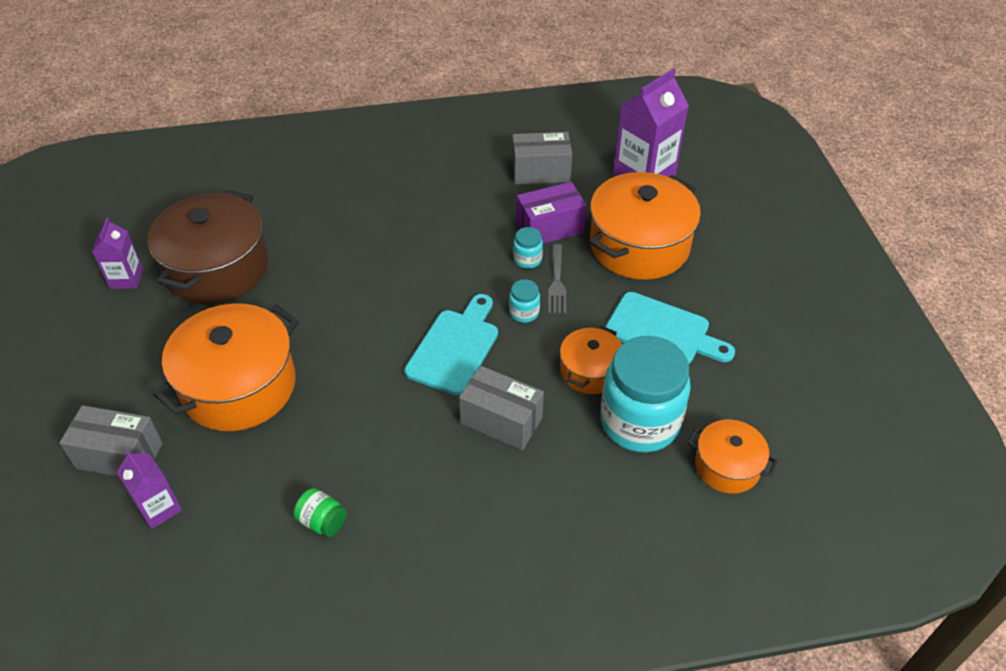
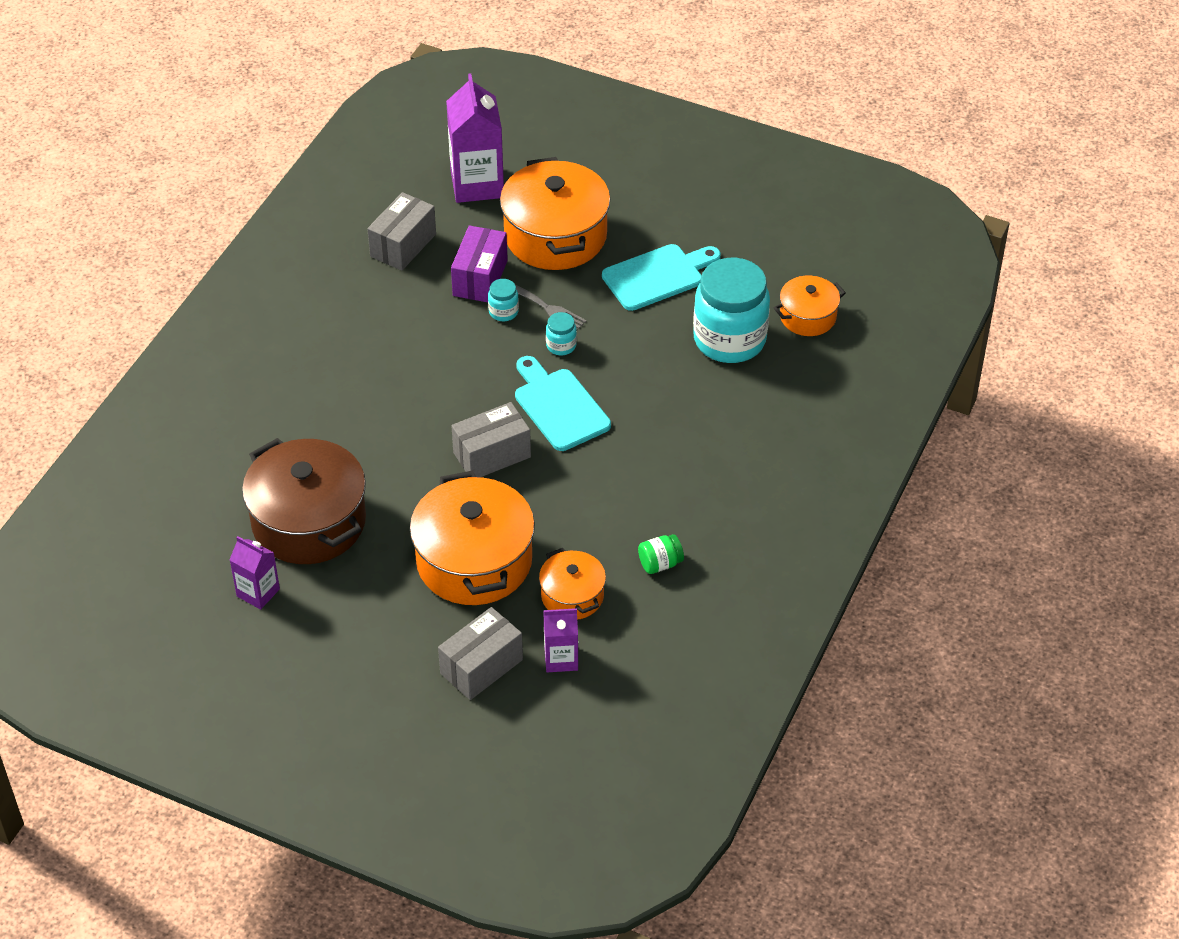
camera: 55 degrees left, 0 degrees up
grey box [459,366,544,450] -> grey box moved to [451,402,531,477]
orange pot [560,326,622,394] -> orange pot moved to [539,548,606,620]

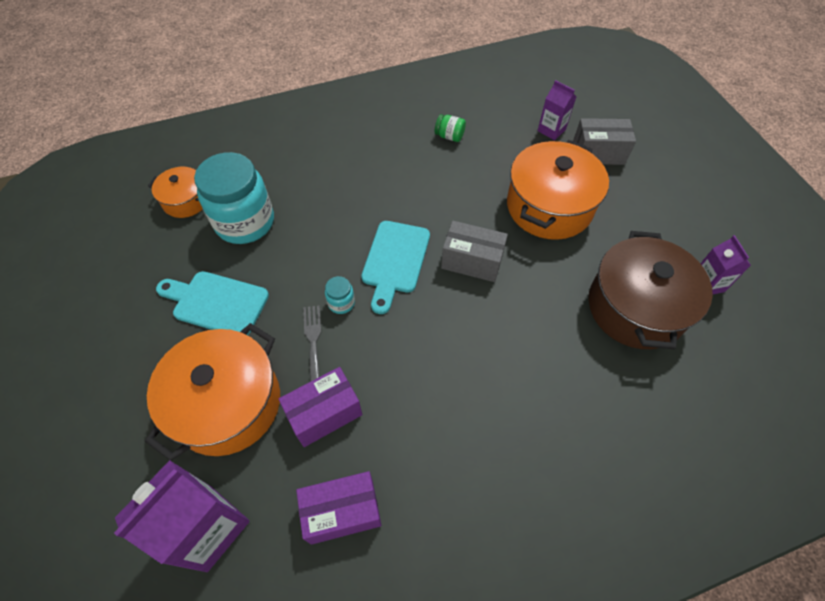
camera: 135 degrees left, 10 degrees up
grey box [367,192,436,271] -> purple box [296,471,382,545]
turquoise jar [488,279,519,321] -> none
orange pot [539,548,606,620] -> none

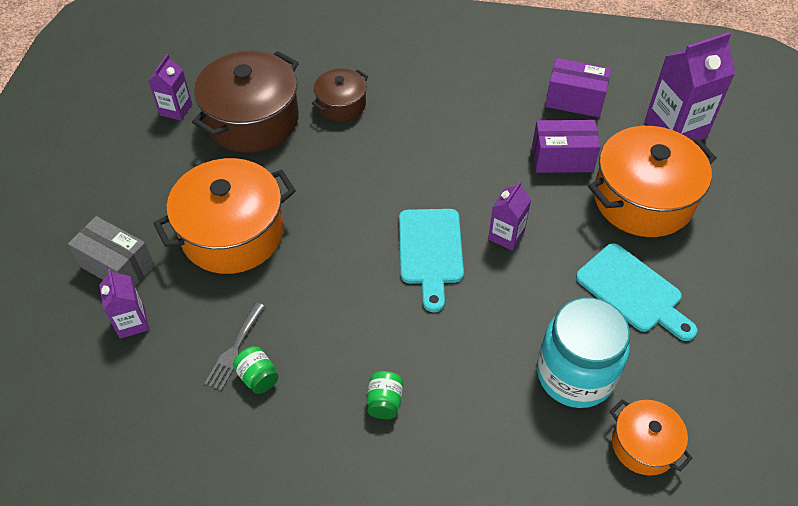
camera: 150 degrees left, 5 degrees down
grey fork [303,305,321,382] -> grey fork moved to [204,302,265,391]
turquoise jar [325,276,355,314] -> purple carton [488,182,531,251]
turquoise cutting board [361,221,430,314] -> turquoise cutting board turned 135 degrees clockwise [399,209,464,312]
grey box [441,221,508,282] -> none
none -> brown pot [312,68,368,121]
none -> green jar [367,371,403,419]

